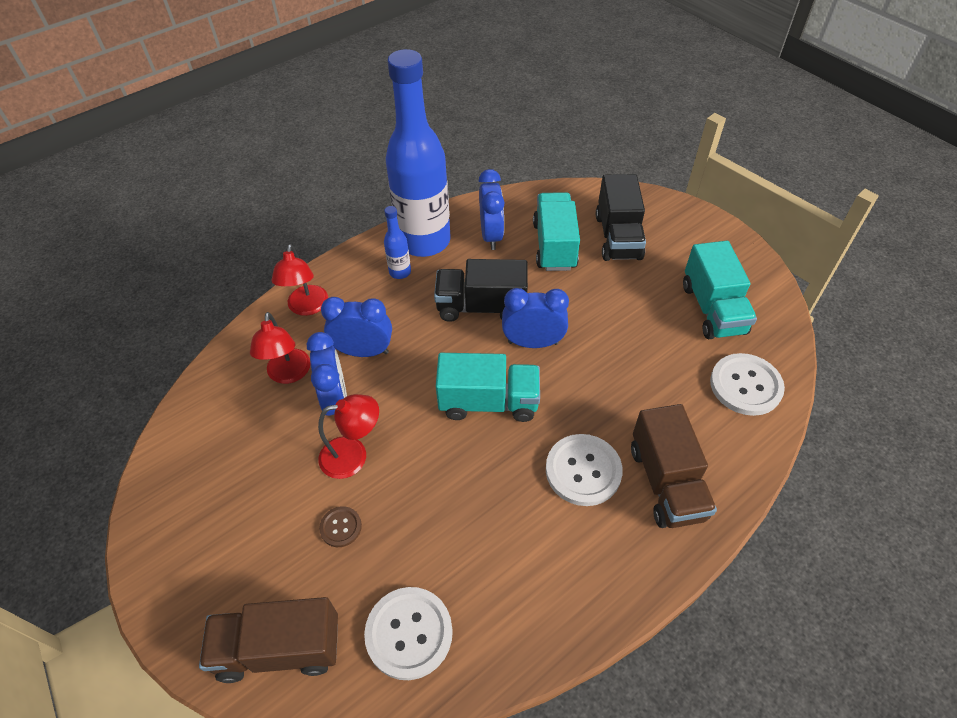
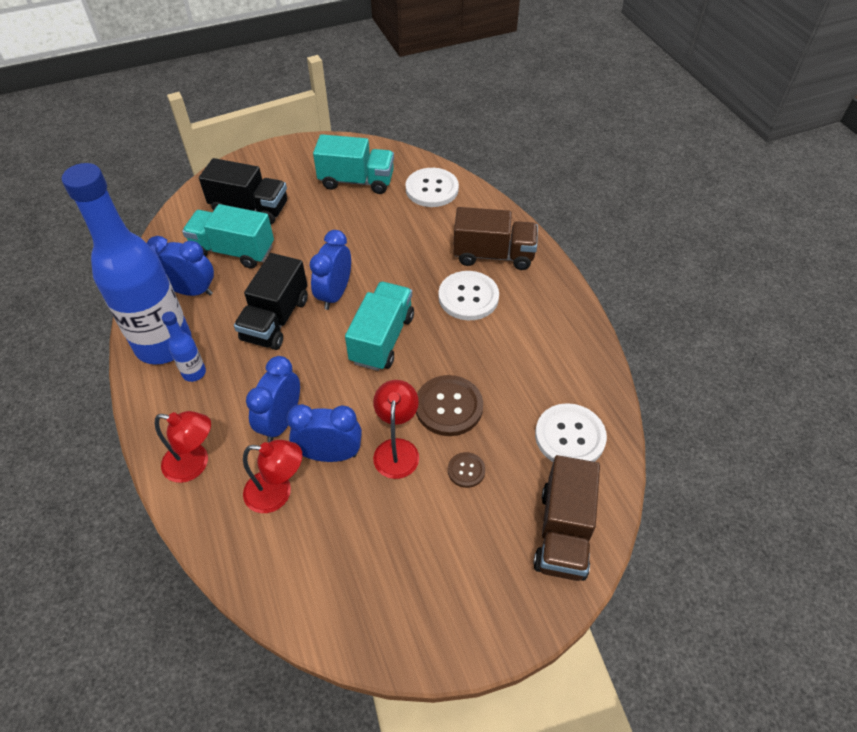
camera: 75 degrees left, 0 degrees up
none -> brown button [416,375,483,436]

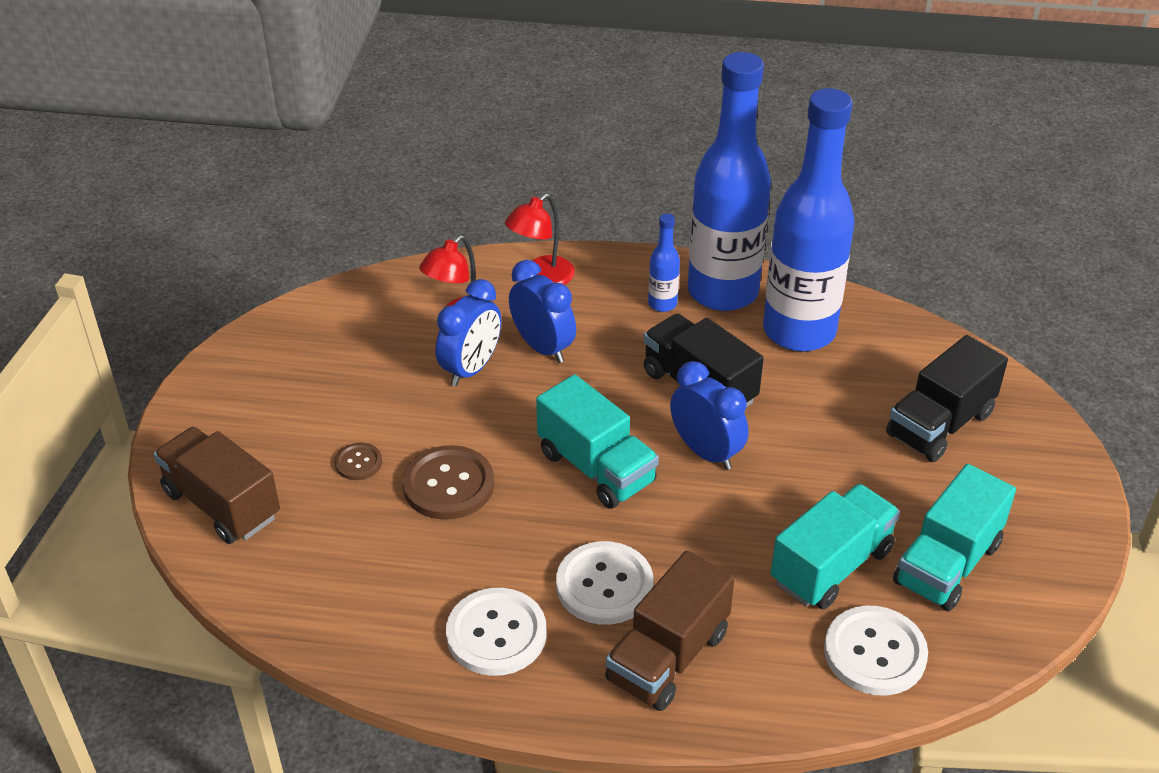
camera: 120 degrees right, 10 degrees down
blue clock [147,236,214,296] -> blue bottle [763,88,854,352]
turquoise truck [182,204,274,269] -> turquoise truck moved to [771,484,900,609]
red lamp [373,380,419,479] -> none
white button [535,403,607,462] -> white button moved to [446,588,547,676]

